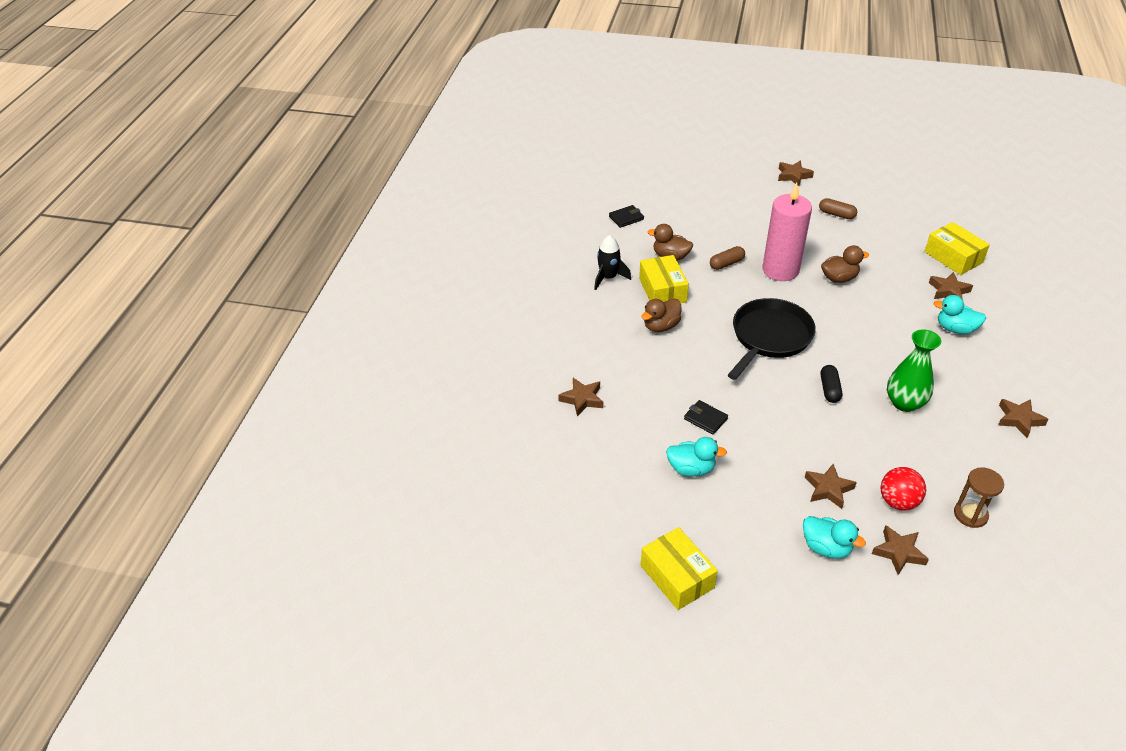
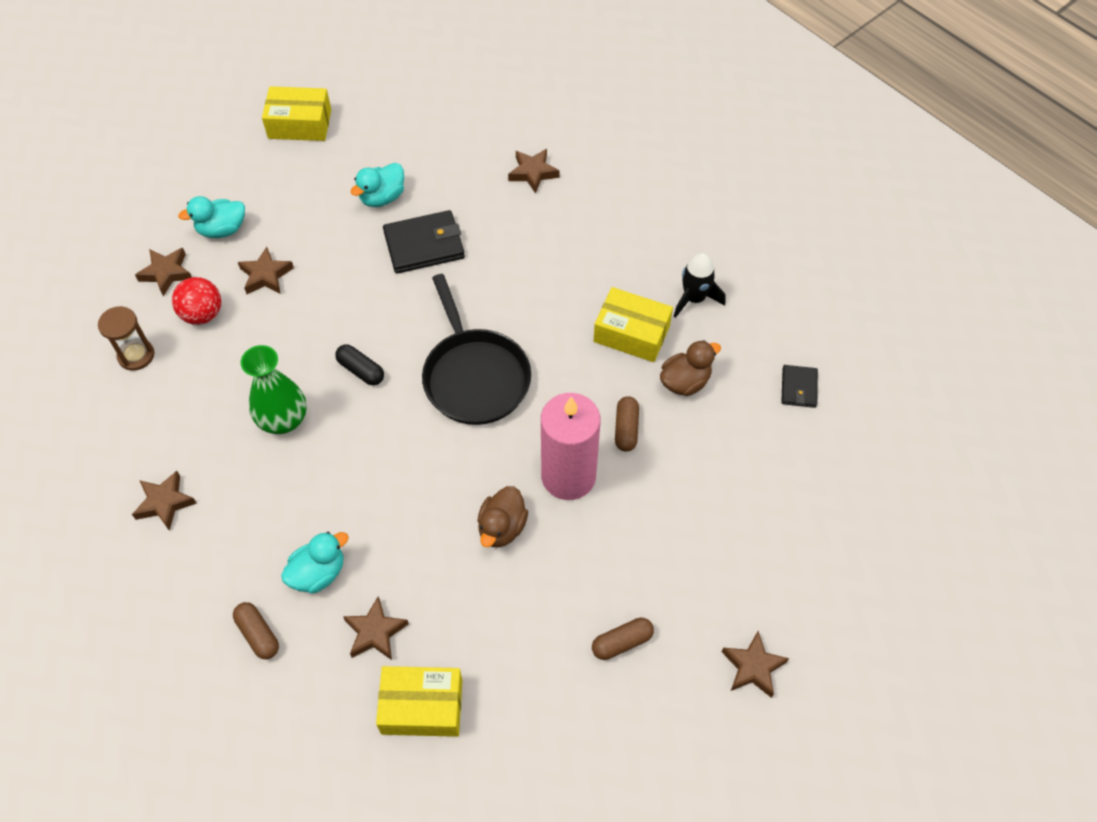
camera: 125 degrees right, 15 degrees up
brown duck [641,299,682,332] -> none
black wallet [684,400,728,435] -> black wallet [383,210,465,274], size x1.77
none -> brown capsule [233,602,279,659]

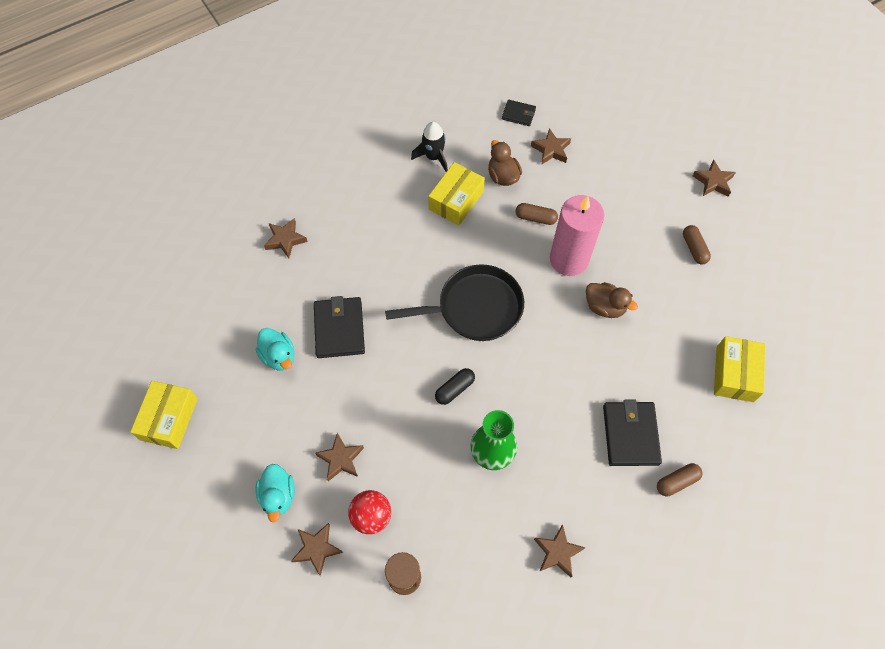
camera: 80 degrees left, 5 degrees up
turquoise duck [281,532,349,594] -> black wallet [603,400,662,466]
brown star [343,596,409,660] -> brown star moved to [531,128,571,165]

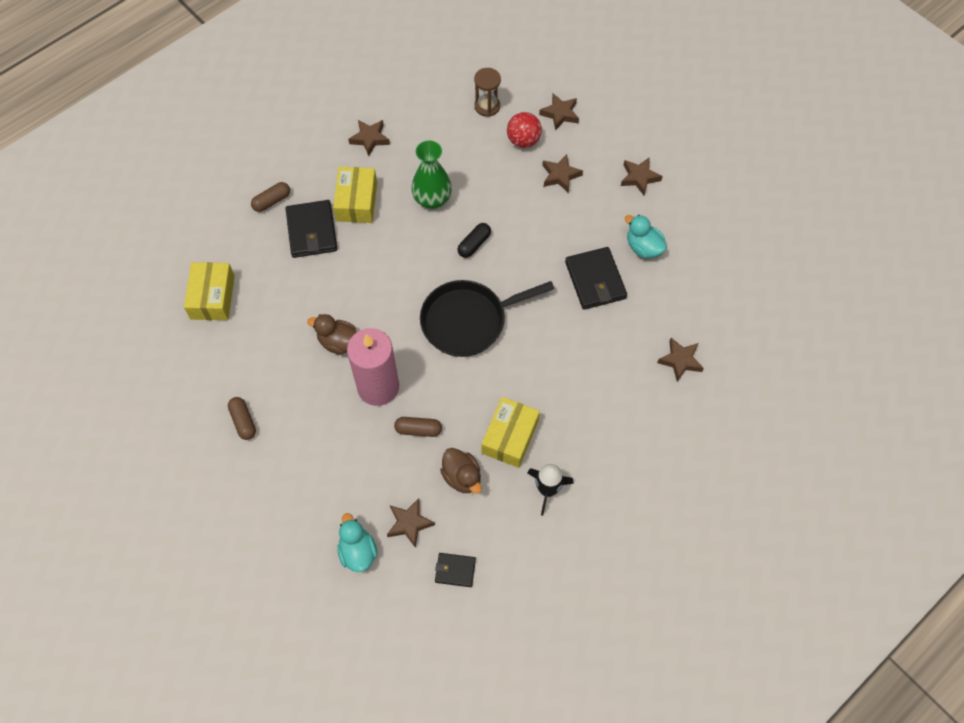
camera: 170 degrees right, 0 degrees up
yellow box [130,381,198,449] -> yellow box moved to [333,167,377,223]
turquoise duck [256,464,295,522] -> turquoise duck moved to [337,513,377,572]
brown star [693,160,736,197] -> brown star moved to [621,157,663,195]

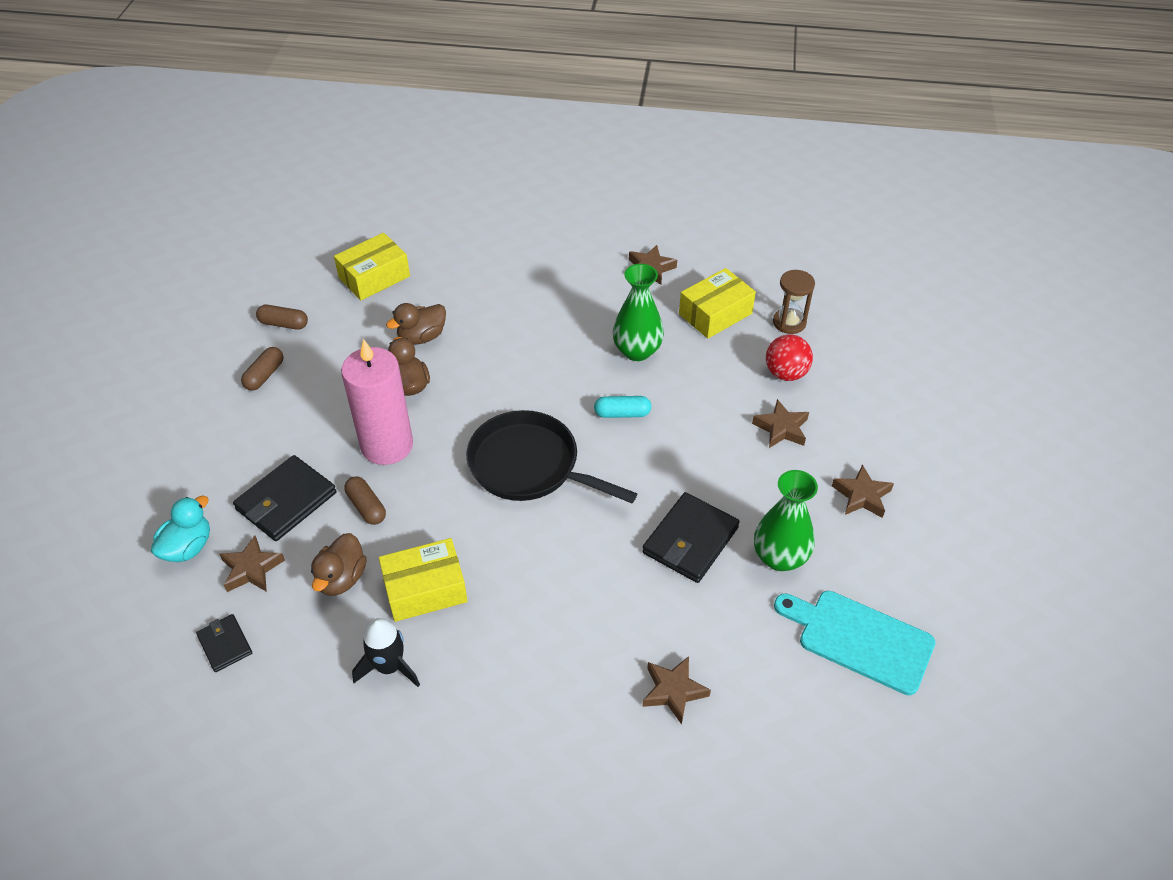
camera: 50 degrees right, 15 degrees down
brown capsule [251,182,290,212] -> brown capsule moved to [256,305,308,330]
black wallet [285,200,337,258] -> black wallet moved to [233,455,336,541]
yellow box [333,167,377,223] -> yellow box moved to [679,268,756,339]
black capsule [457,223,491,258] -> turquoise capsule [594,396,651,418]
brown star [539,94,579,131] -> none
turquoise duck [625,215,667,258] -> green vase [754,470,818,571]
none -> brown duck [386,303,446,345]
none -> turquoise cutting board [774,591,935,695]

